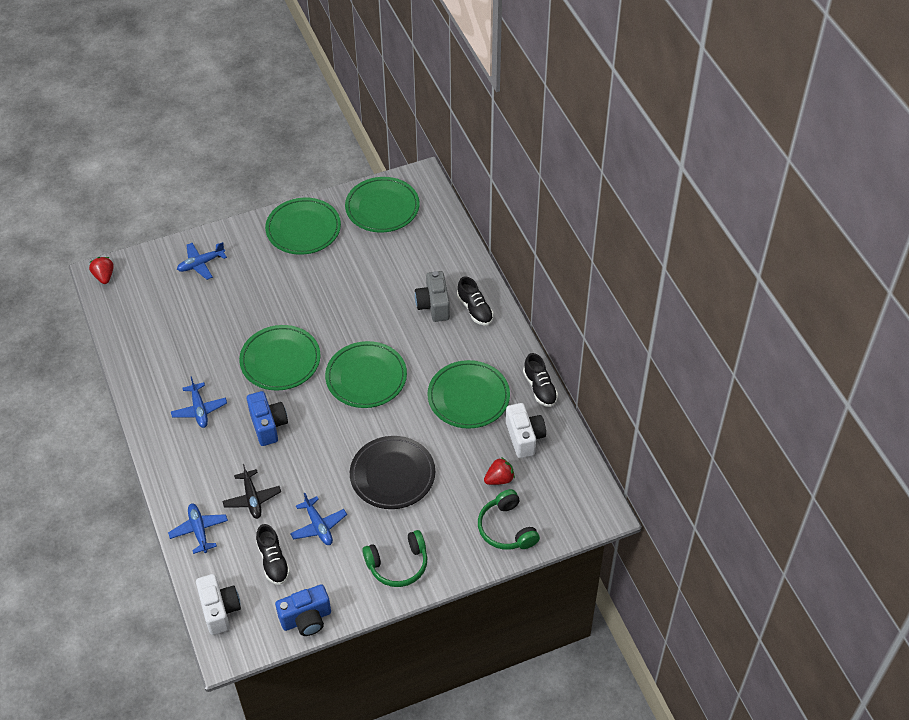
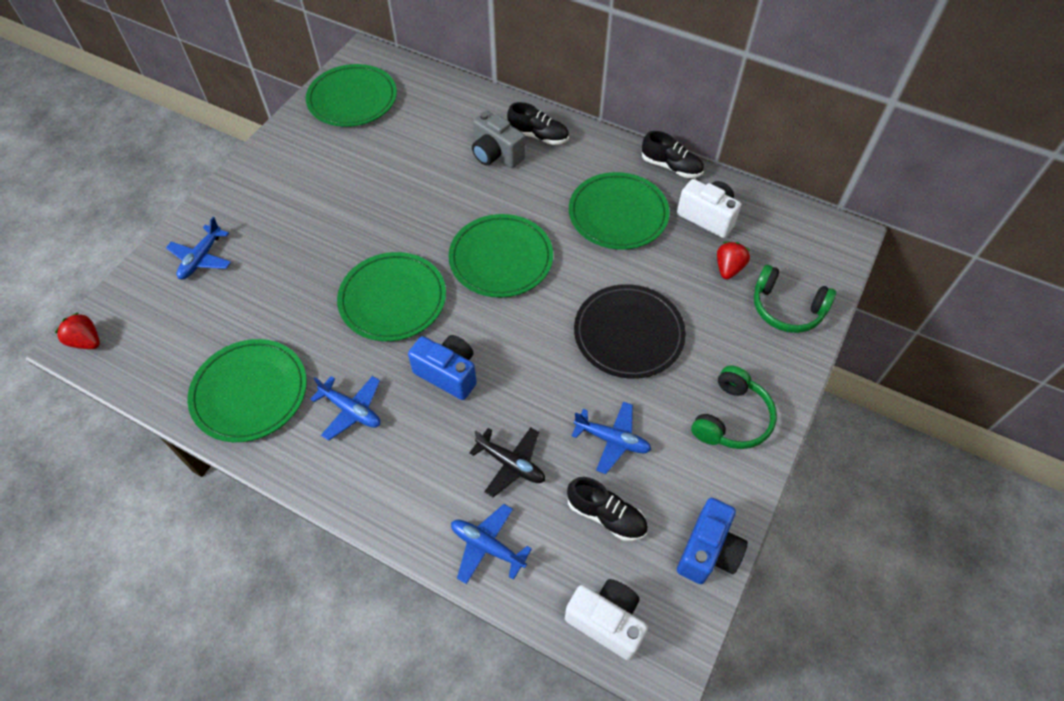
camera: 40 degrees left, 5 degrees up
green plate [265,198,341,255] -> green plate moved to [187,339,307,442]

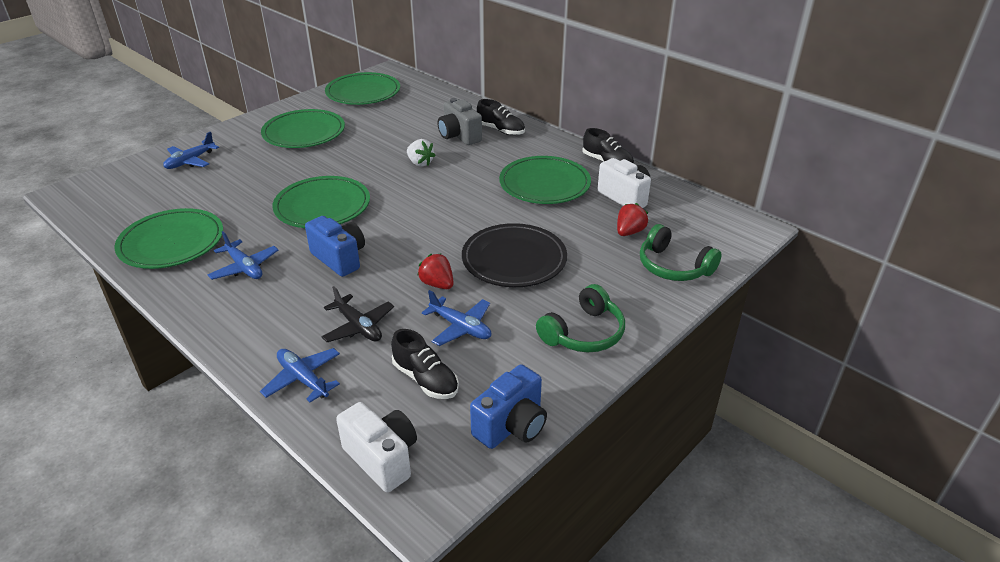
camera: 15 degrees right, 20 degrees down
red strawberry [55,312,100,349] -> red strawberry moved to [417,253,454,289]
green plate [449,214,553,297] -> green plate moved to [261,109,345,148]
none -> white strawberry [407,139,436,167]

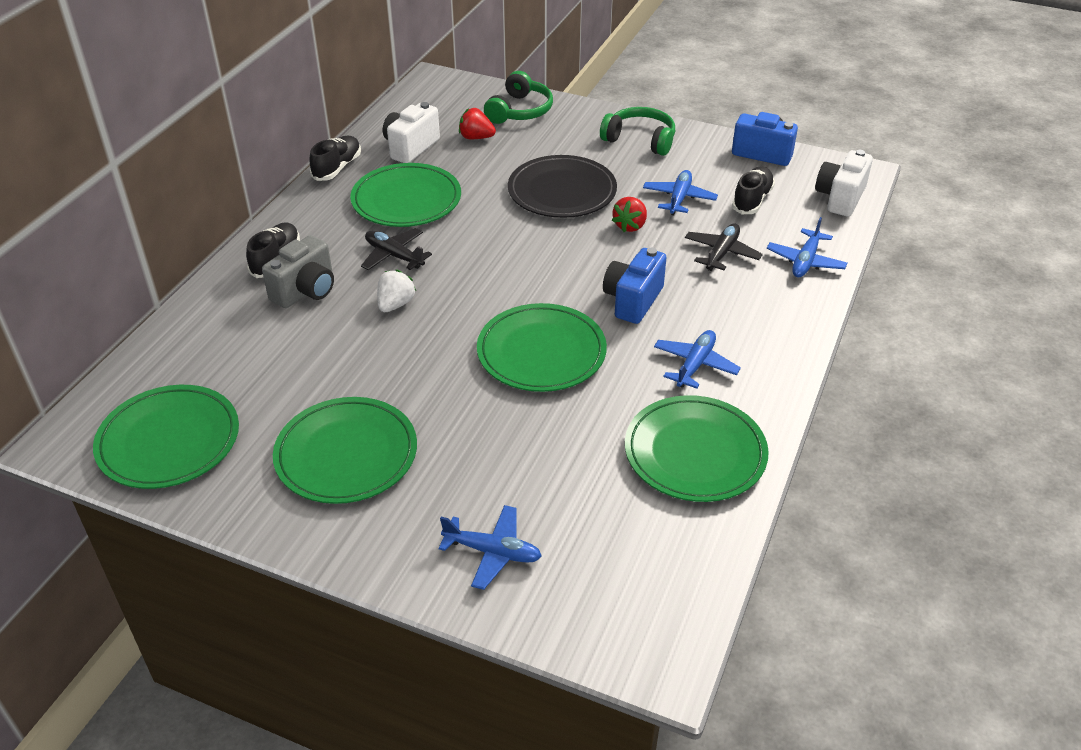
camera: 110 degrees left, 5 degrees up
none -> black plane [361,228,432,270]

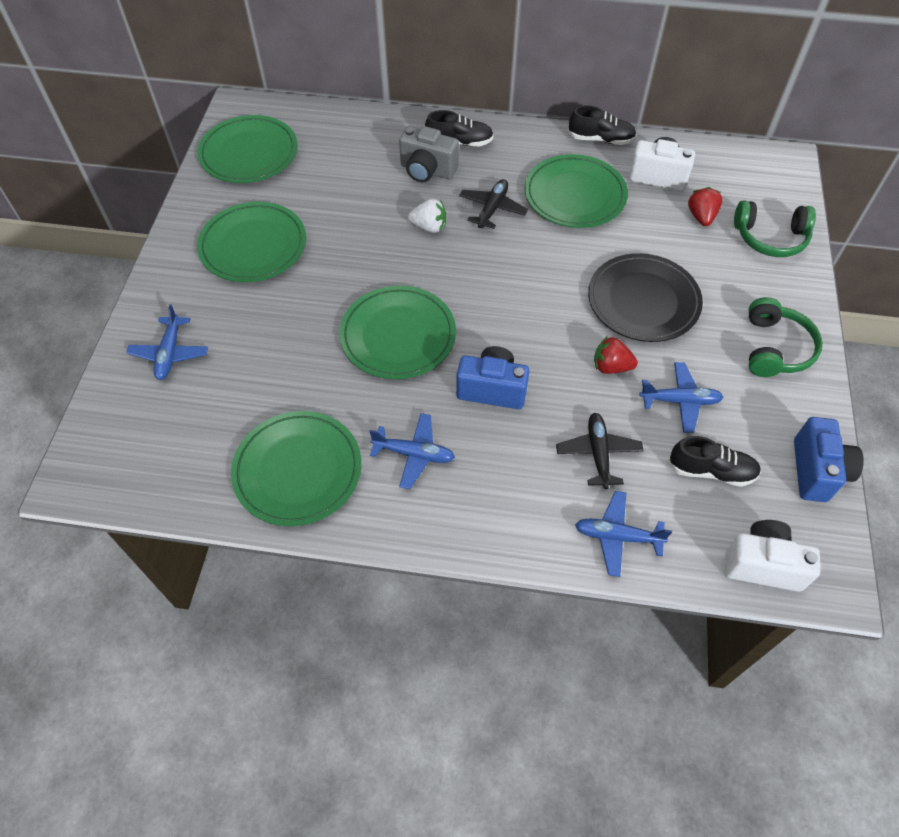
camera: 75 degrees right, 15 degrees up
black plane [685,223,763,271] -> black plane turned 105 degrees counterclockwise [556,413,644,489]

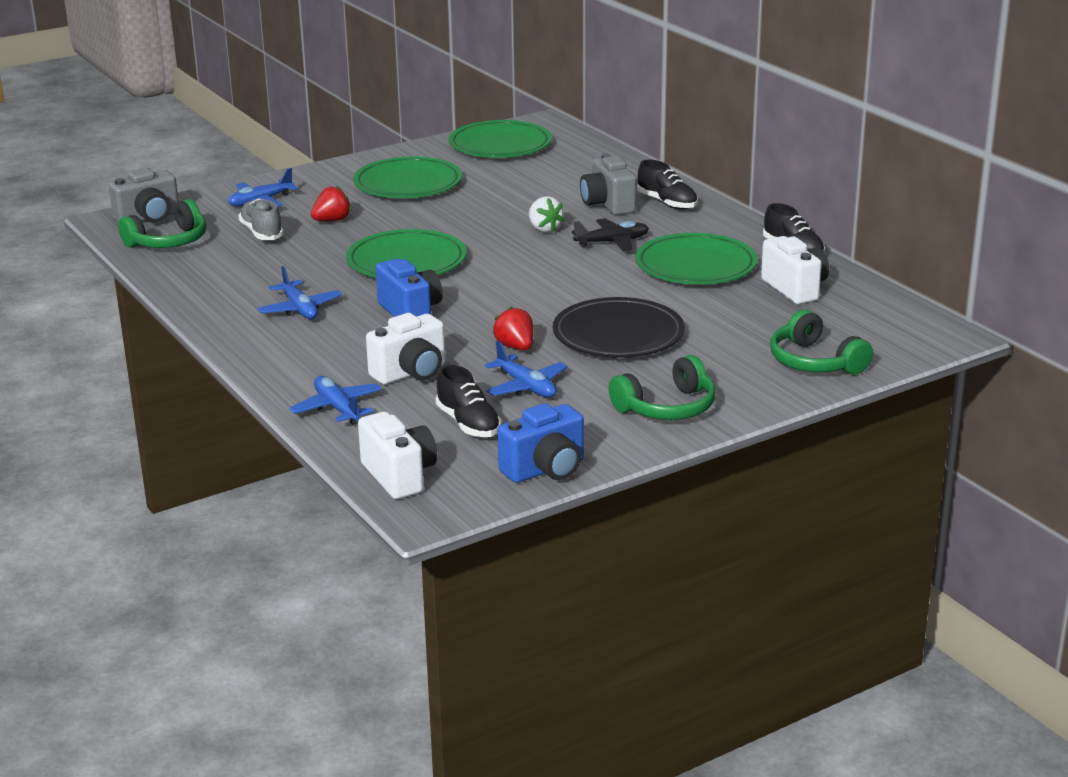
camera: 50 degrees right, 30 degrees down
green plate [231,411,361,526] -> none
black plane [556,413,644,489] -> white camera [366,313,445,384]
red strawberry [688,187,723,226] -> red strawberry moved to [311,186,352,221]
none -> grey camera [109,168,179,223]
none -> green headphones [118,199,207,248]
none -> grey shoe [238,198,284,240]

